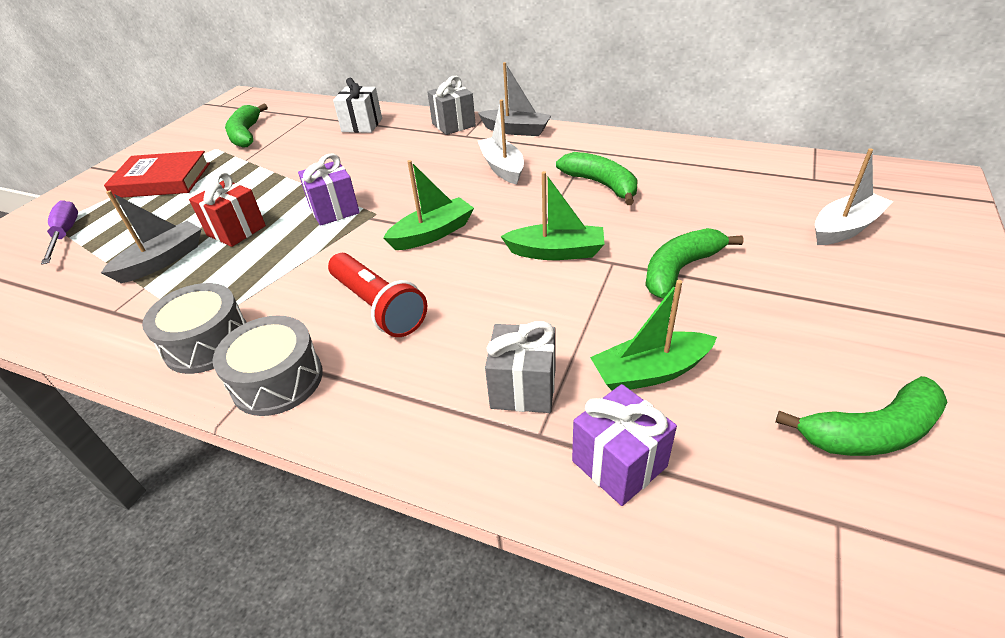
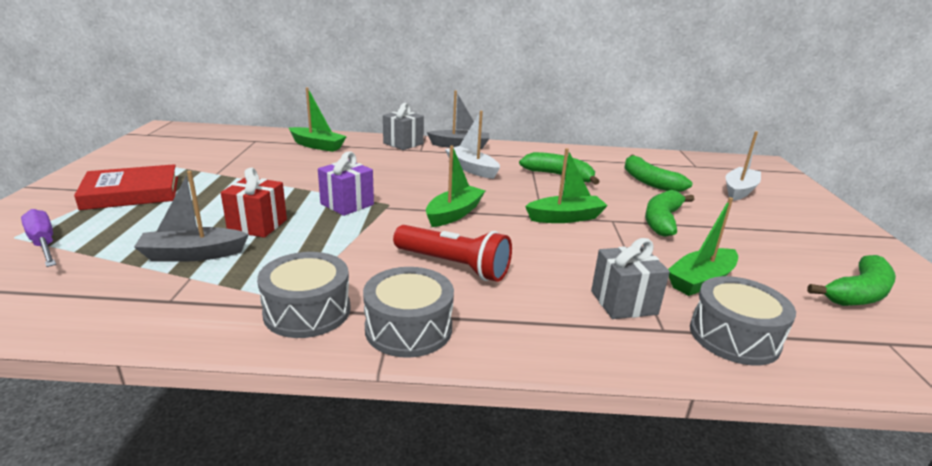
camera: 25 degrees left, 15 degrees down
grey boat [101,190,201,283] -> grey boat turned 120 degrees counterclockwise [134,171,249,262]
green banana [225,104,268,148] -> green banana moved to [624,155,692,192]
white gift [333,78,382,133] -> green boat [289,87,347,152]
purple gift [572,384,677,506] -> grey drum [690,276,796,366]

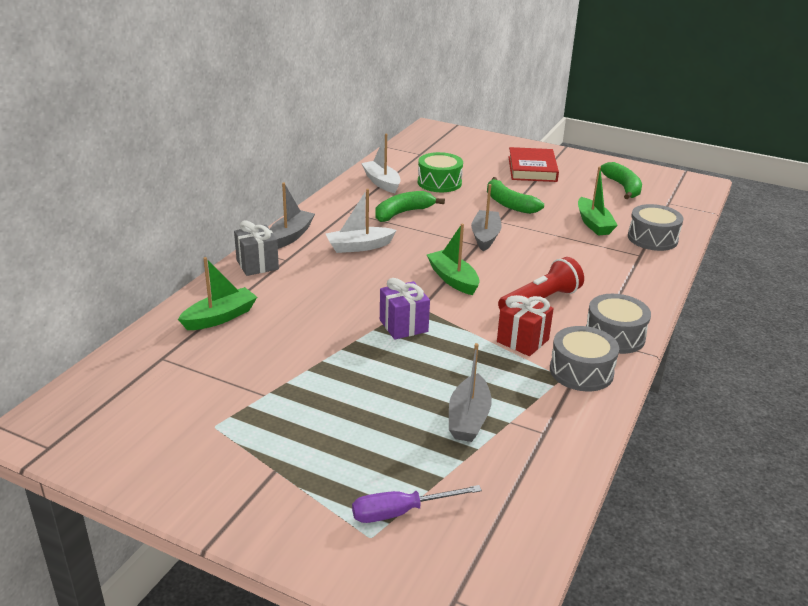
camera: 65 degrees left, 5 degrees up
red book [74,164,178,210] -> red book moved to [508,147,559,182]
red gift [221,167,287,238] -> red gift moved to [497,294,554,356]
green boat [525,148,608,223] -> grey boat [471,184,502,251]
grey gift [591,238,670,319] -> none
green banana [624,155,692,192] -> green drum [418,152,463,192]
white boat [726,131,761,201] -> white boat moved to [361,134,401,193]

